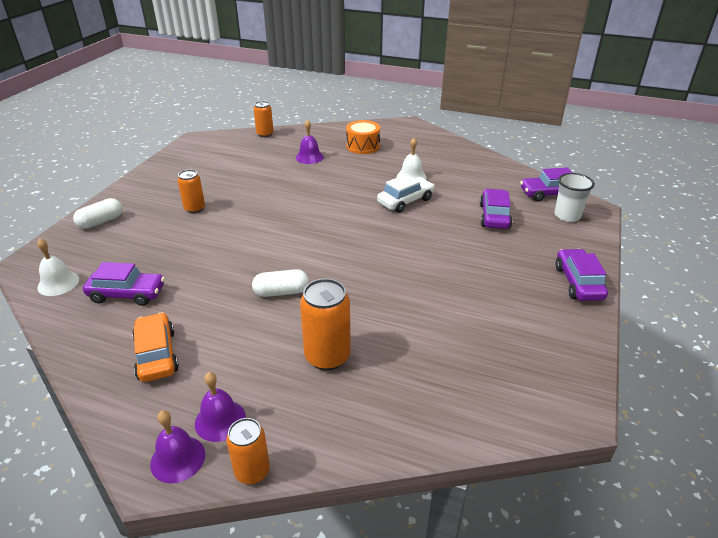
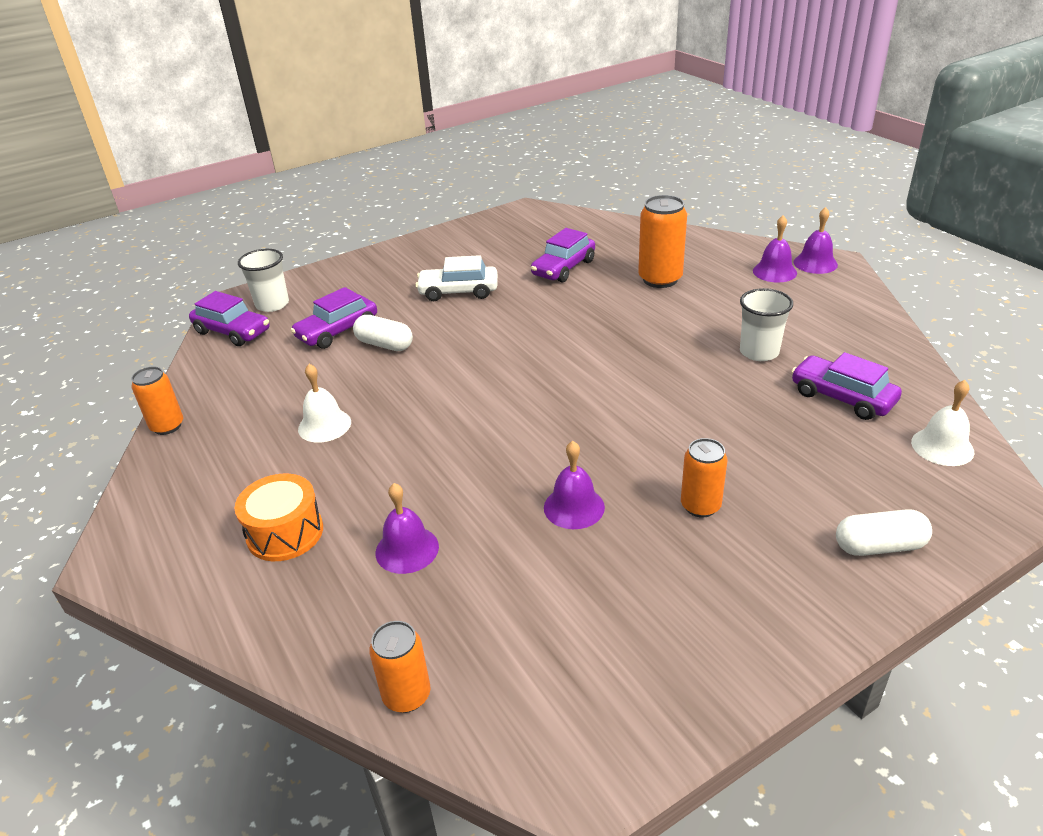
camera: 140 degrees left, 0 degrees up
orange car [132,312,179,382] -> none
orange can [226,418,270,484] -> orange can moved to [131,367,183,435]
white capsule [252,269,309,297] -> white capsule moved to [353,315,413,351]
white car [377,174,435,213] -> white car moved to [415,255,498,301]
purple car [555,249,608,301] -> purple car moved to [531,228,595,283]
none -> purple bell [544,441,605,529]
none -> white cup [740,288,793,361]

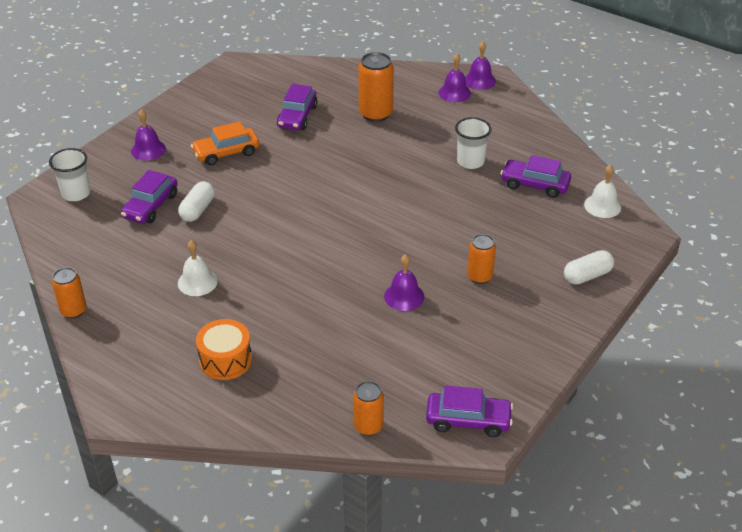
camera: 25 degrees left, 5 degrees up
purple car [189,291,270,346] -> purple car moved to [426,385,513,437]
white capsule [353,315,413,351] -> white capsule turned 75 degrees counterclockwise [178,181,215,222]
purple bell [376,483,439,574] -> purple bell moved to [131,109,166,161]
white car [415,255,498,301] -> orange car [191,121,259,166]

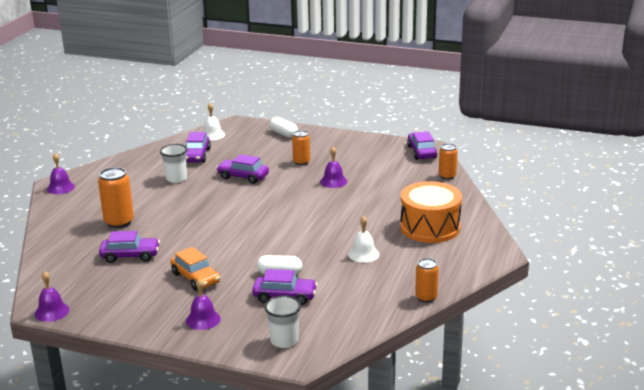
camera: 105 degrees left, 15 degrees down
orange drum [196,319,252,380] -> orange drum [400,181,462,243], size x1.63
purple bell [439,54,471,102] -> purple bell moved to [35,271,69,322]
none -> purple car [216,154,269,184]

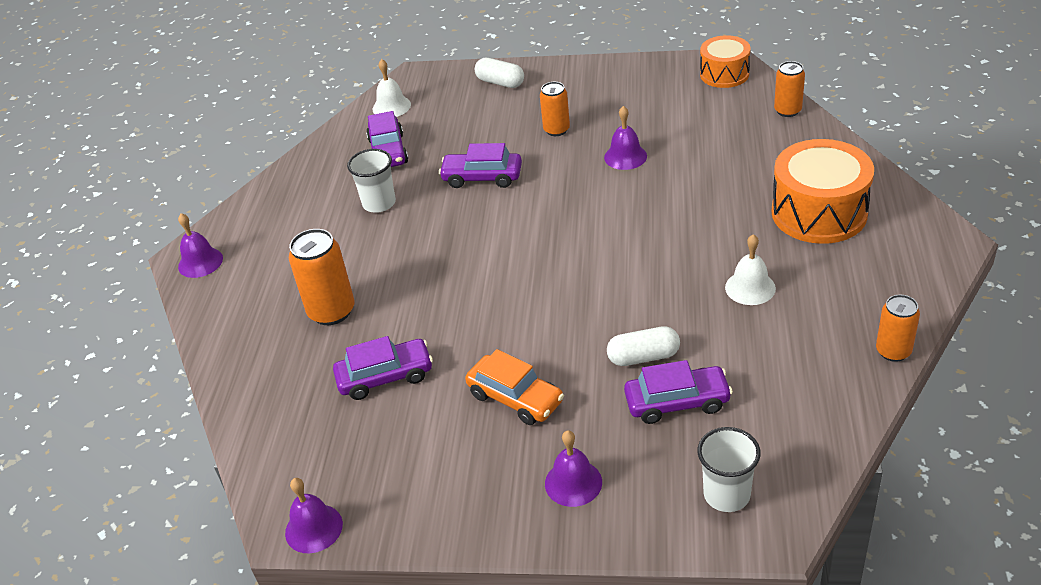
camera: 10 degrees left, 15 degrees up
purple car [407,131,437,160] -> orange drum [700,35,751,88]

